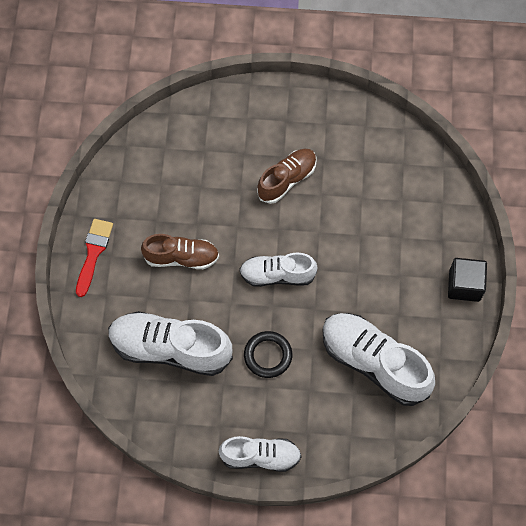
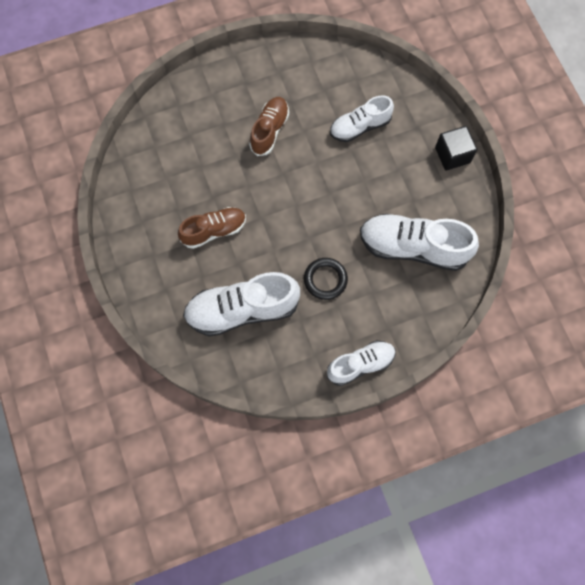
camera: 25 degrees left, 5 degrees up
red brush [76,219,113,297] -> none
white shoe [239,252,318,287] -> white shoe moved to [330,95,394,142]

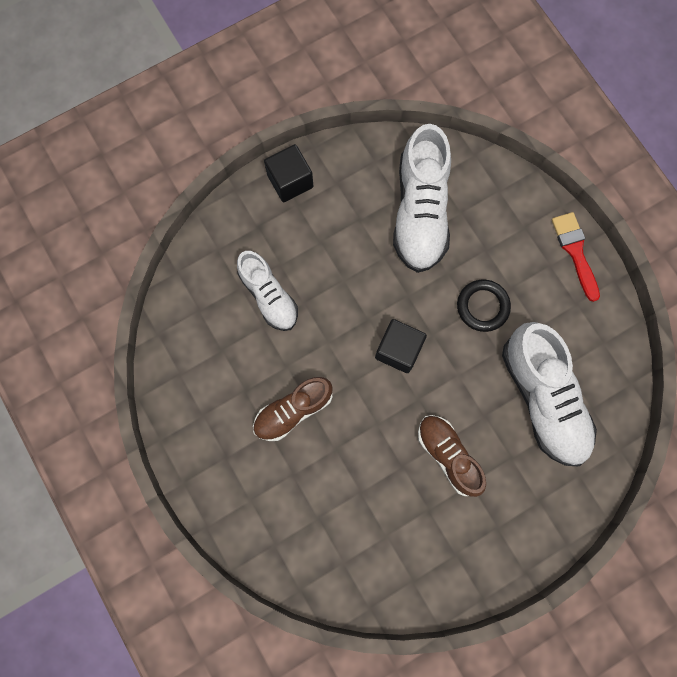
camera: 100 degrees left, 5 degrees up
brown shoe [249,97,289,156] -> brown shoe turned 45 degrees counterclockwise [253,377,333,441]
white shoe [327,340,396,386] -> red brush [552,212,600,302]
none -> black cube [375,319,427,373]

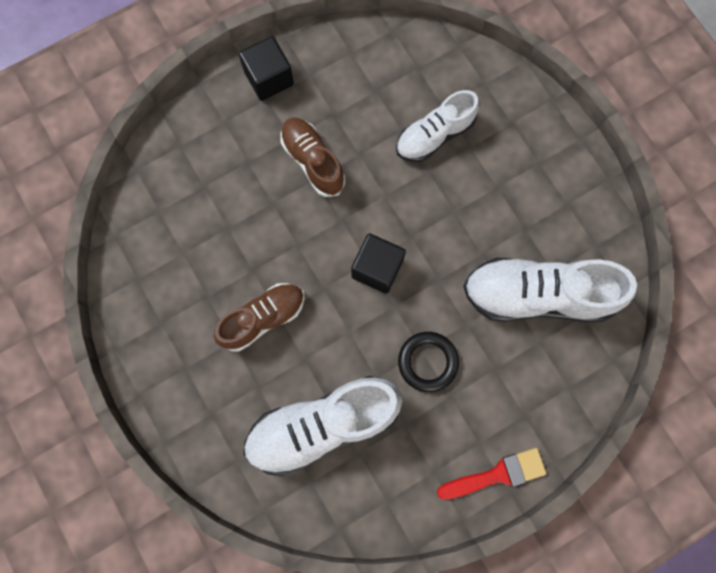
camera: 90 degrees right, 0 degrees up
black cube [264,144,313,202] -> black cube moved to [239,36,294,101]

